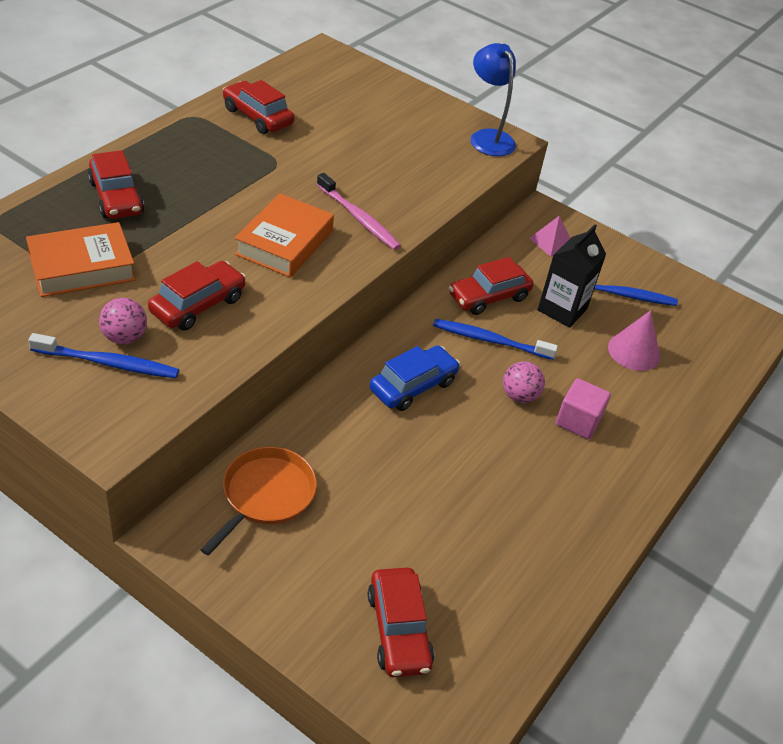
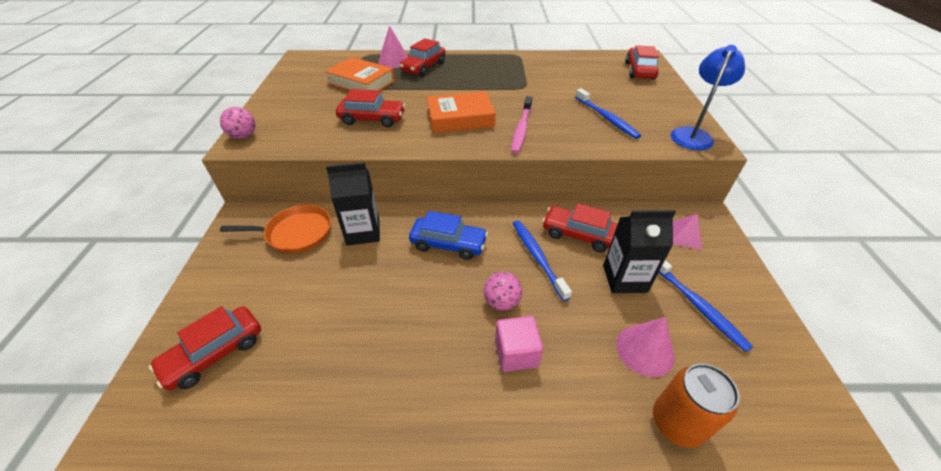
camera: 60 degrees right, 0 degrees up
blue toothbrush [28,333,179,378] -> blue toothbrush moved to [575,88,641,139]
pink ball [99,298,147,344] -> pink ball moved to [220,107,255,139]
red car [223,80,295,134] -> red car moved to [625,45,659,80]
none -> black carton [326,162,380,246]
none -> pink cone [378,25,408,68]
none -> orange can [653,363,739,448]

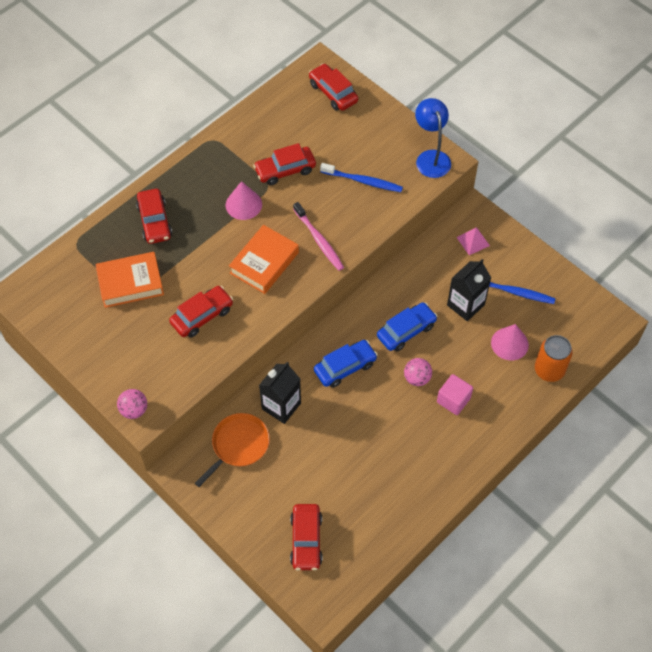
camera: 45 degrees left, 15 degrees up
pink cone [378,25,408,68] -> pink cone moved to [226,181,262,220]
blue toothbrush [513,220,572,301] -> blue car [377,302,437,351]
red car [542,203,618,252] -> red car moved to [253,143,316,185]

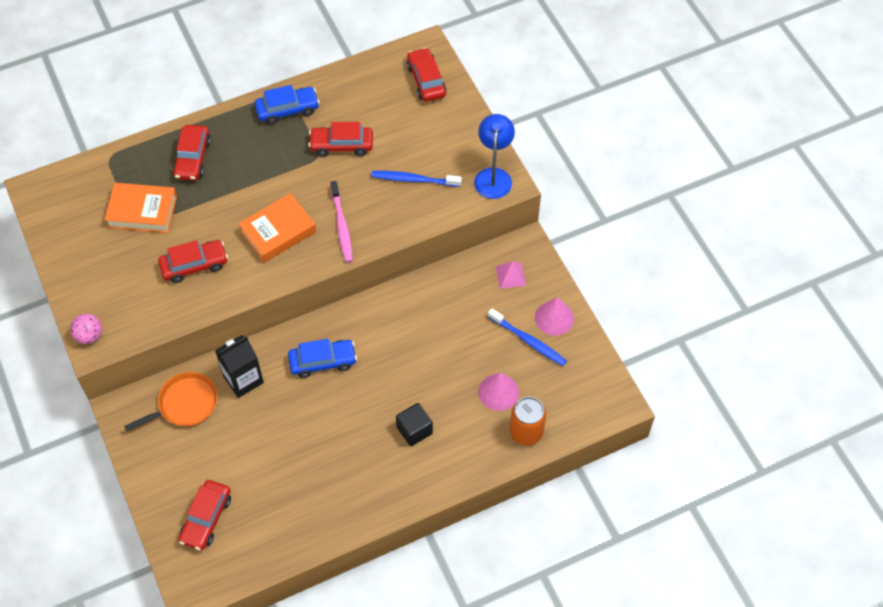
camera: 20 degrees right, 0 degrees up
pink cone [226,181,262,220] -> pink cone moved to [535,297,574,336]
blue toothbrush [320,163,403,192] -> blue toothbrush turned 150 degrees clockwise [371,171,462,187]
blue car [377,302,437,351] -> blue car moved to [255,85,320,125]
pink ball [404,358,432,386] -> none
pink cube [437,374,473,415] -> black cube [396,403,433,446]
black carton [447,259,491,321] -> none

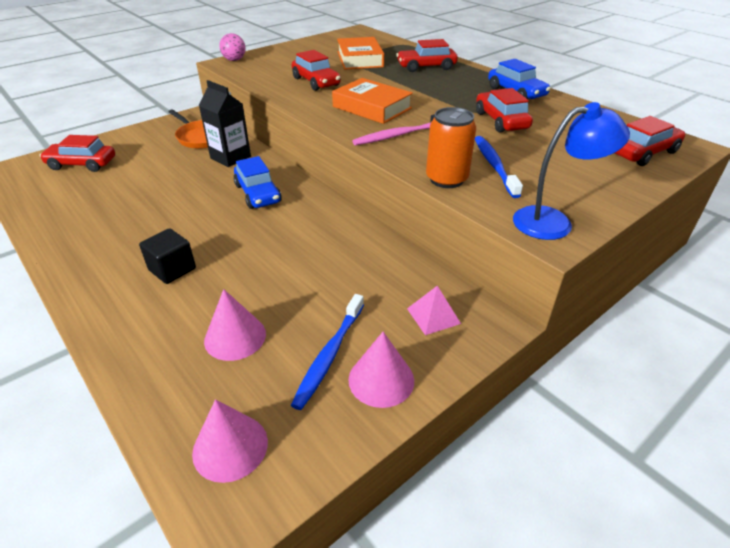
camera: 75 degrees right, 20 degrees down
orange can [510,397,546,446] -> orange can moved to [426,107,476,188]
none -> pink cone [192,399,268,483]

